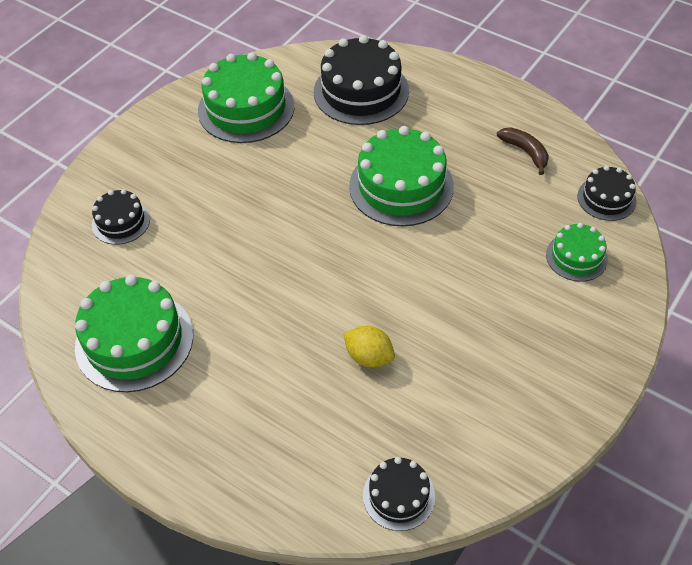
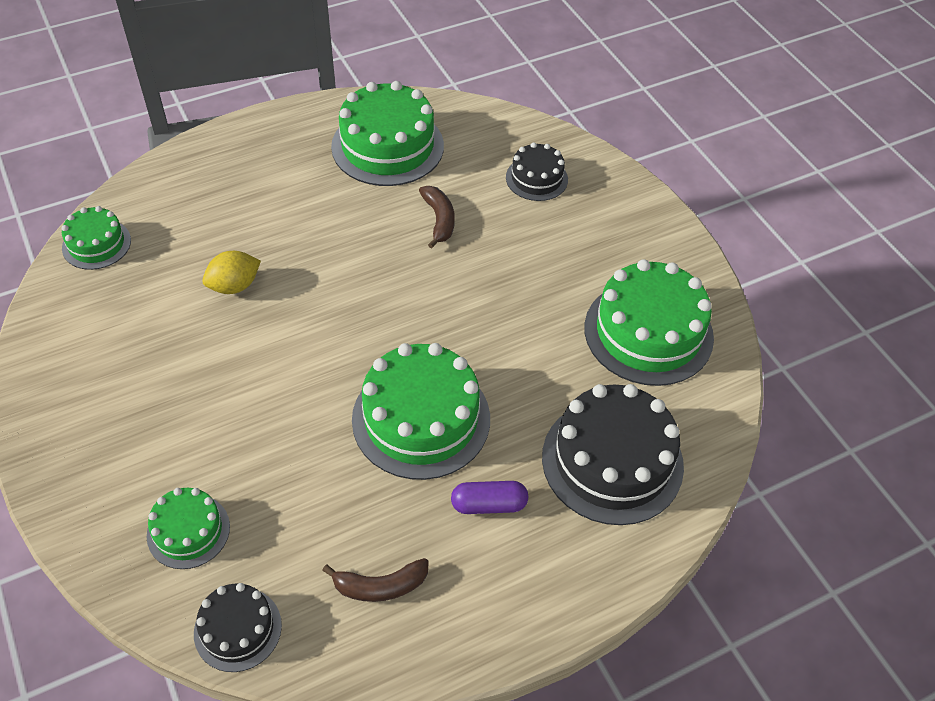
camera: 115 degrees right, 0 degrees up
black cake [363,457,435,531] -> green cake [61,206,131,270]
none -> brown banana [419,186,455,249]
none -> purple capsule [451,481,528,514]

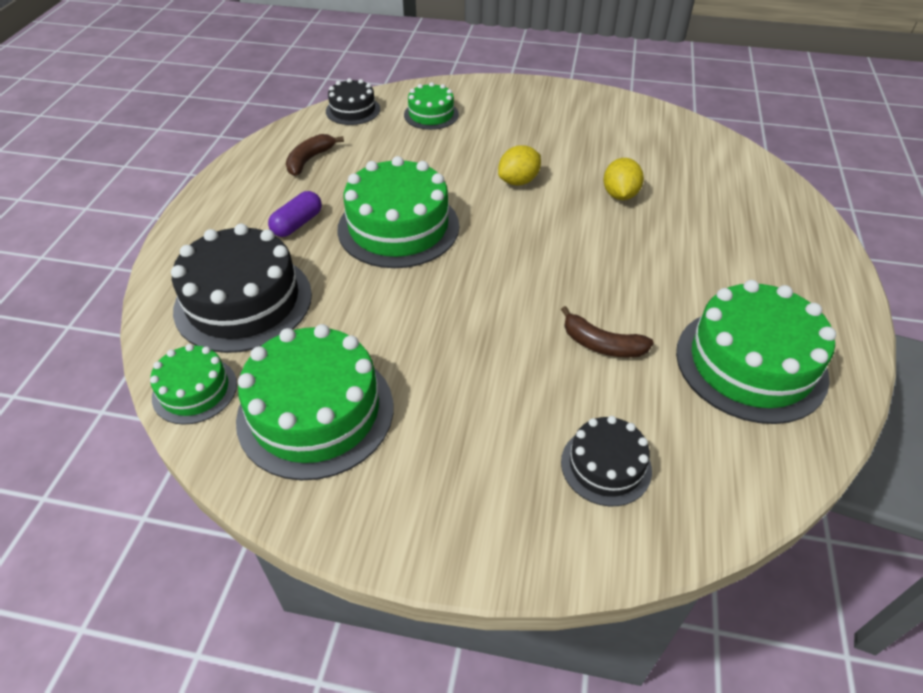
camera: 130 degrees right, 5 degrees down
green cake [61,206,131,270] -> green cake moved to [150,344,237,425]
none -> yellow lemon [498,145,541,186]

